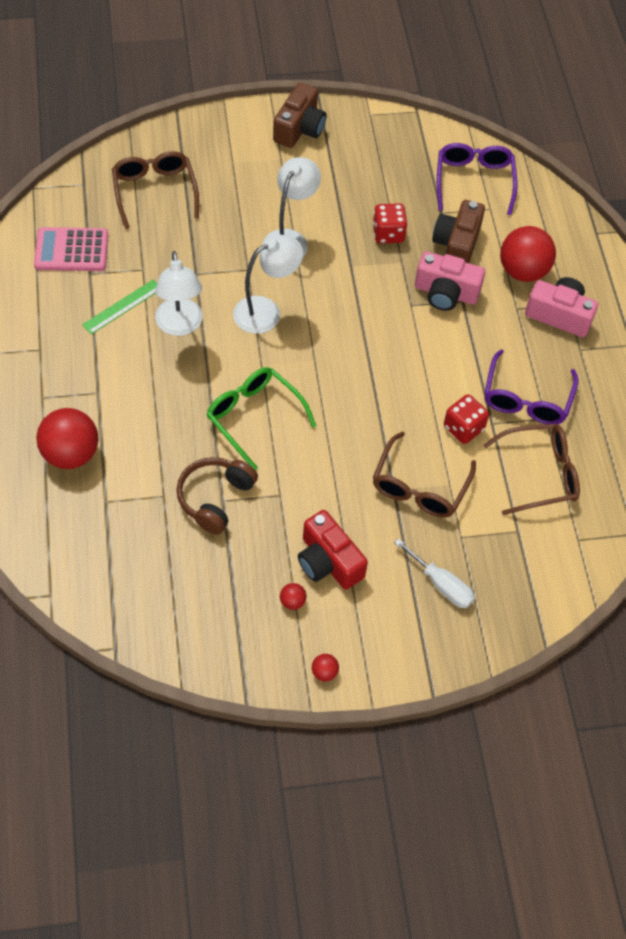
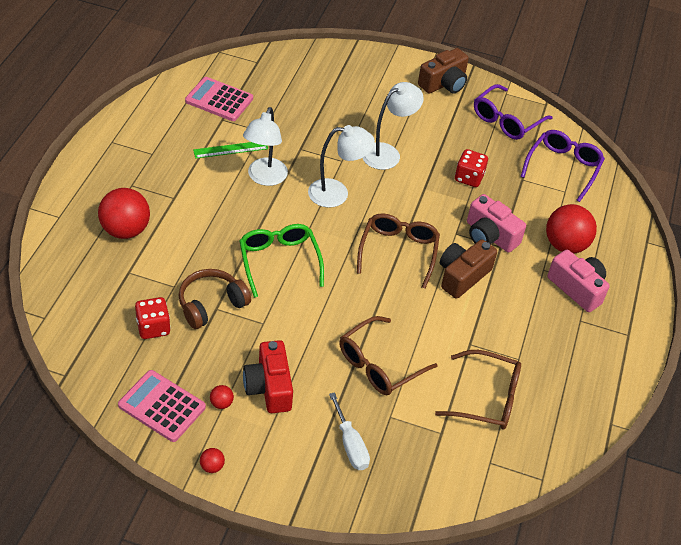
camera: 25 degrees right, 10 degrees down
brown glasses [112,151,199,229] -> brown glasses moved to [357,213,440,289]
brown camera [432,200,485,263] -> brown camera moved to [440,239,497,299]
red dice [444,394,489,444] -> red dice moved to [135,297,171,339]
purple glasses [484,349,578,424] -> purple glasses moved to [474,84,553,140]
none -> pink calculator [118,370,206,442]

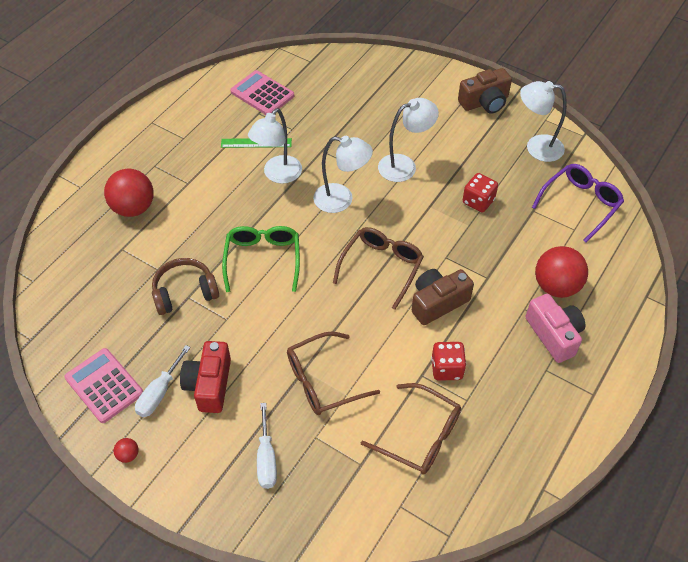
camera: 20 degrees right, 5 degrees up
red dice [135,297,171,339] -> red dice moved to [431,342,466,381]
red ball [210,385,234,409] -> white screwdriver [135,345,191,417]
pink camera [467,194,526,253] -> none
purple glasses [474,84,553,140] -> white lamp [520,81,567,162]

